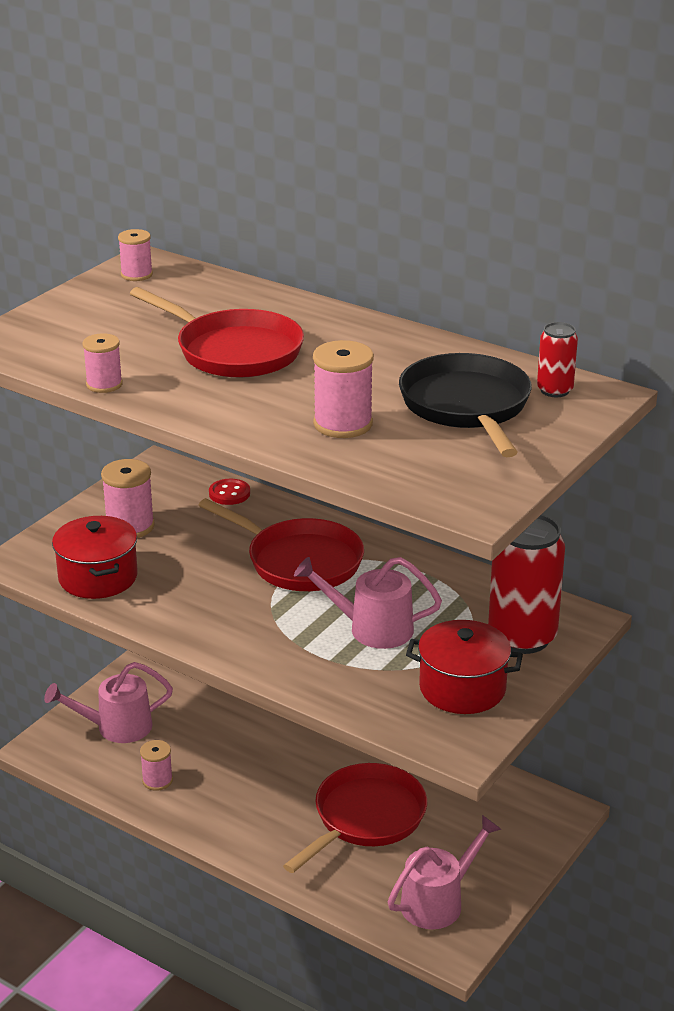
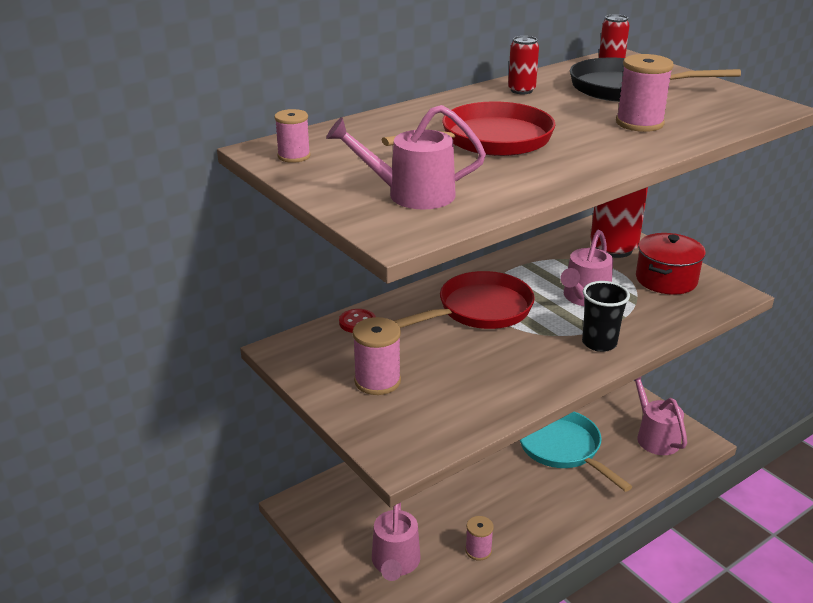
camera: 70 degrees left, 0 degrees up
red pot [52,516,138,599] -> none
pink spool [83,333,123,393] -> none
red pan [283,763,427,873] -> turquoise pan [520,412,632,492]
none -> pink watering can [326,105,486,210]
none -> red can [508,36,539,94]
none -> black cup [582,281,630,352]

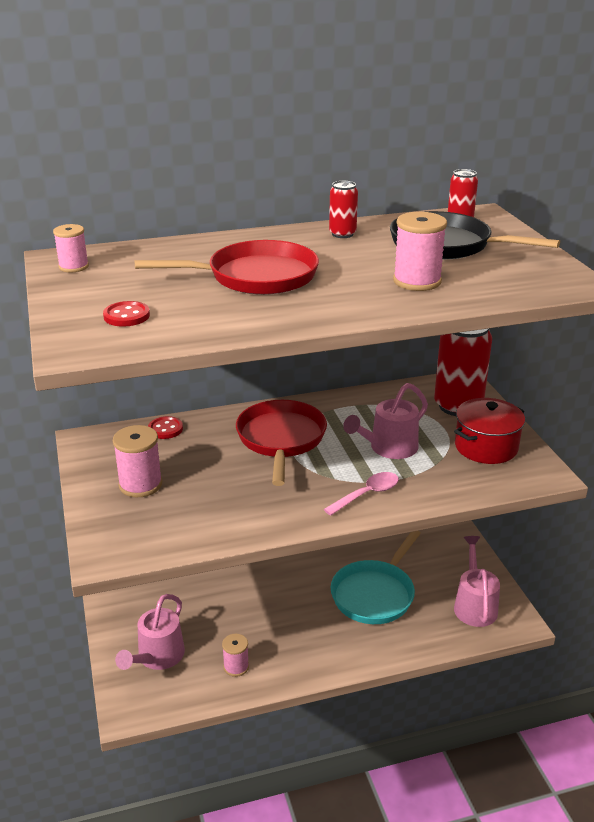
camera: 20 degrees right, 0 degrees up
pink watering can [326,105,486,210] -> red button [103,301,150,327]
red pan [394,271,535,329] -> red pan turned 75 degrees counterclockwise [236,400,327,486]
turquoise pan [520,412,632,492] -> turquoise pan turned 135 degrees counterclockwise [331,531,421,624]
black cup [582,281,630,352] -> pink spoon [324,472,399,516]

